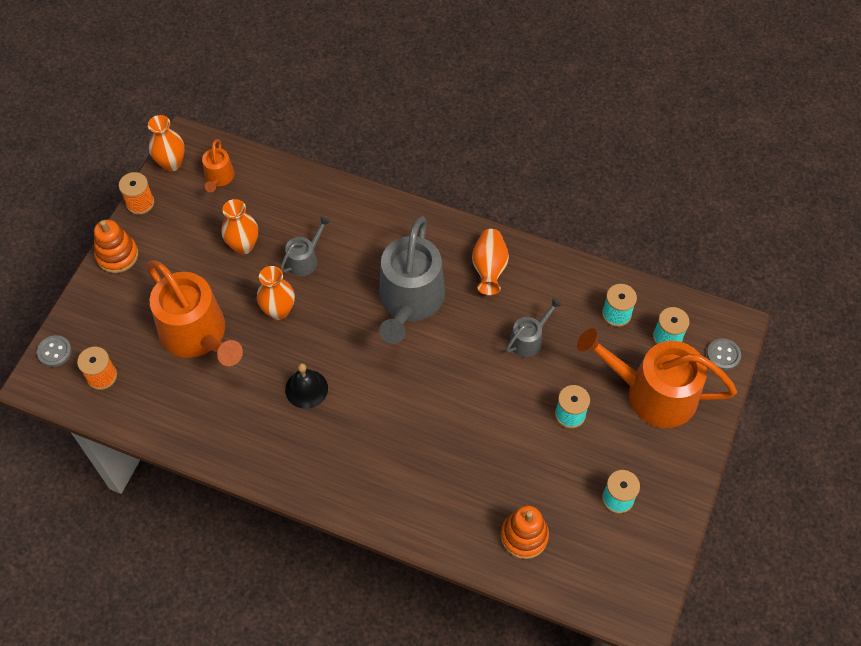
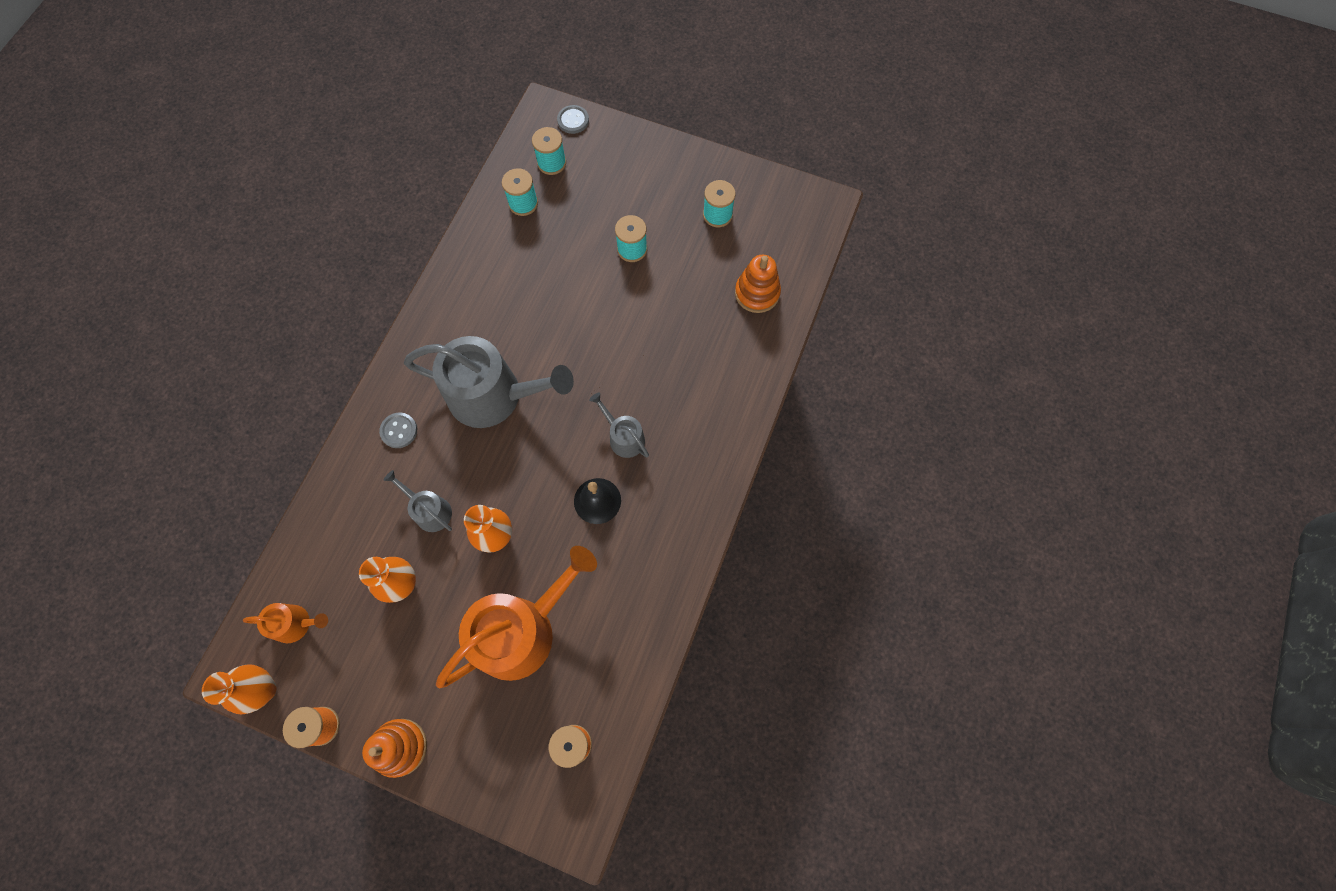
camera: 90 degrees left, 10 degrees up
grey button [37,335,72,367] -> grey button moved to [379,413,417,448]
orange vase [472,229,509,295] -> none
grey watering can [506,298,562,357] -> grey watering can moved to [589,392,649,458]
orange watering can [577,328,737,428] -> none

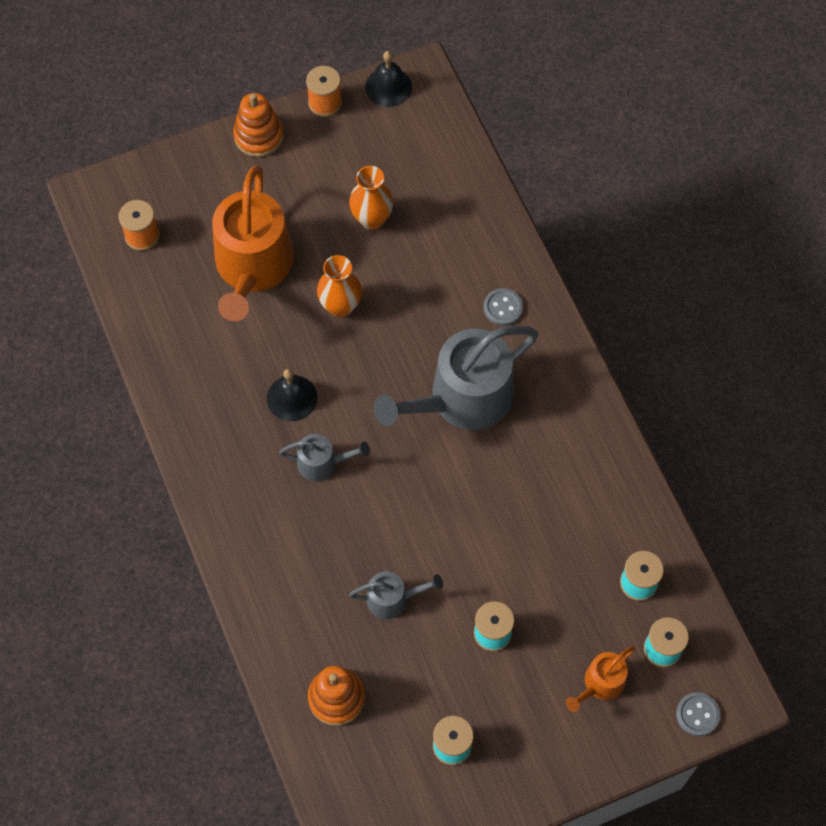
camera: 135 degrees right, 5 degrees down
orange vase [202,664,276,714] -> black bell [365,51,412,107]
orange watering can [243,603,328,643] -> orange watering can moved to [566,646,635,712]
grey watering can [384,470,452,532] -> grey watering can moved to [349,571,443,619]

